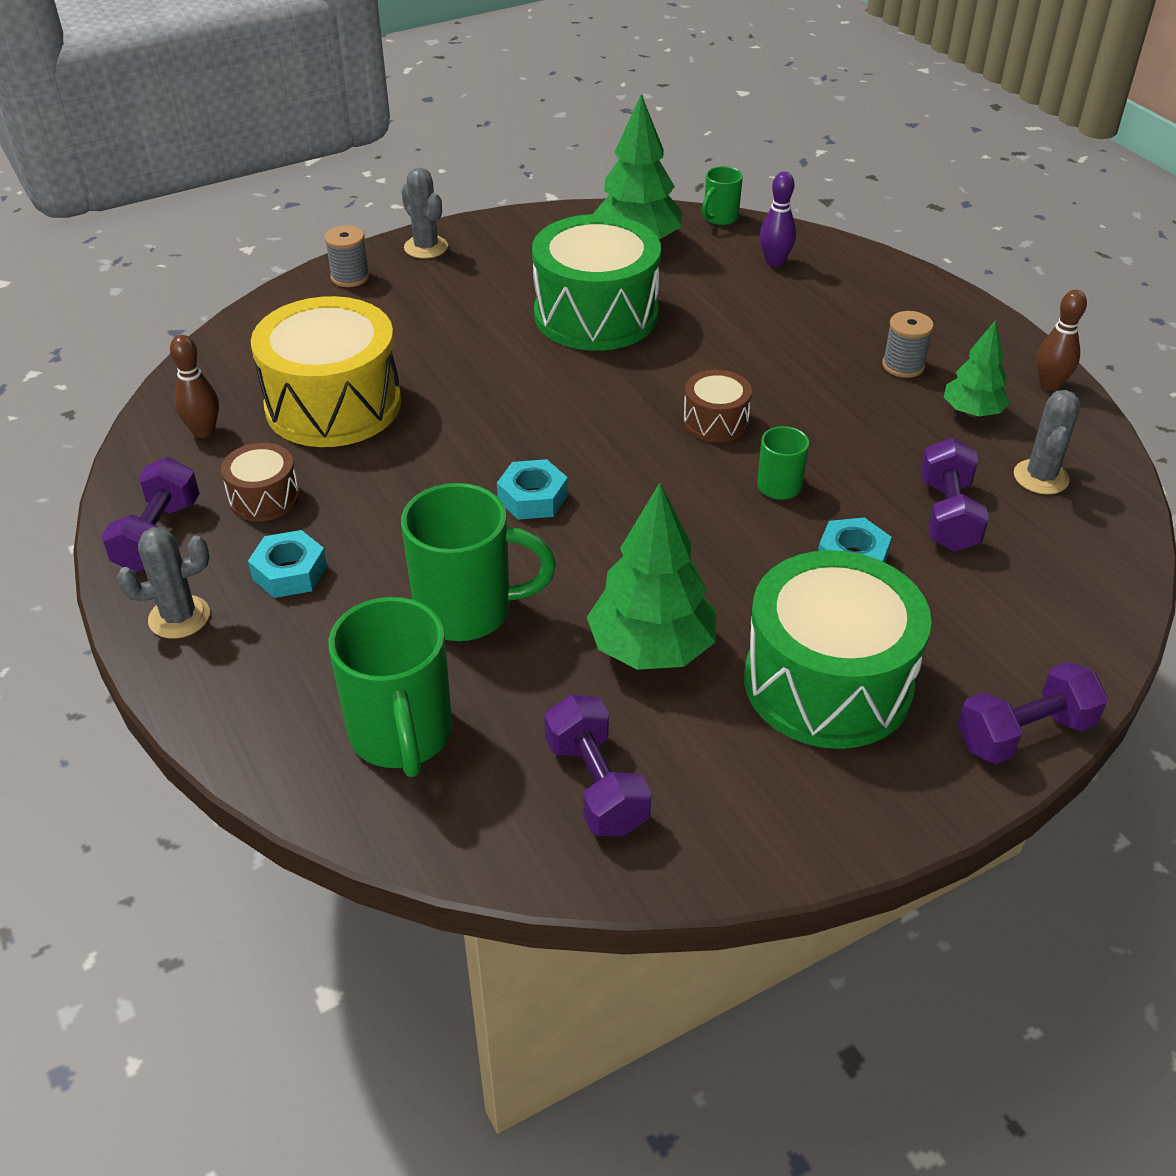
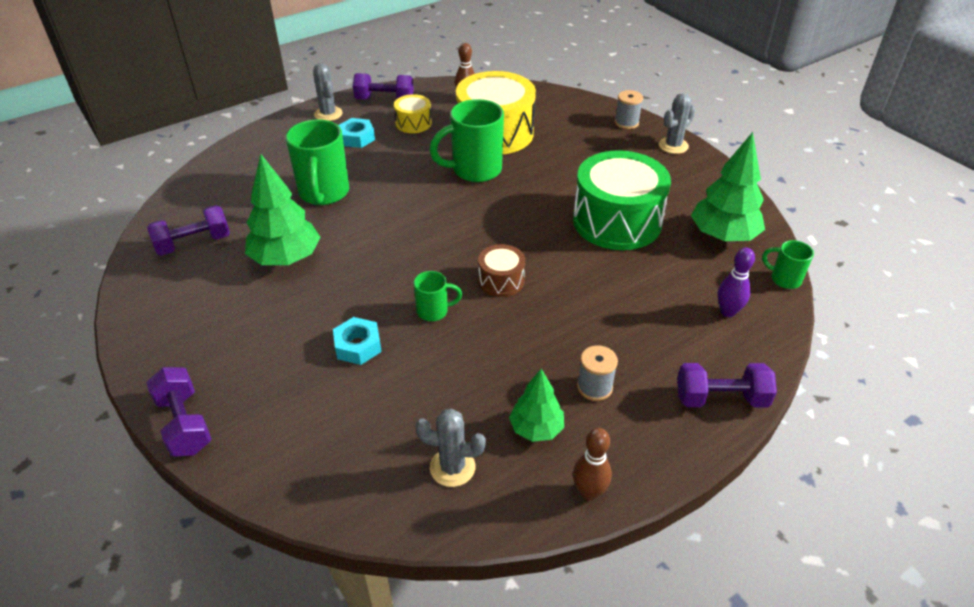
camera: 85 degrees right, 0 degrees up
brown drum [221,443,300,522] -> yellow drum [394,94,432,133]
green mug [328,597,452,777] -> green mug moved to [429,99,504,182]
turquoise nut [497,459,568,520] -> none
green drum [744,550,932,749] -> none
purple dumbbell [921,438,989,552] -> purple dumbbell moved to [677,363,777,408]

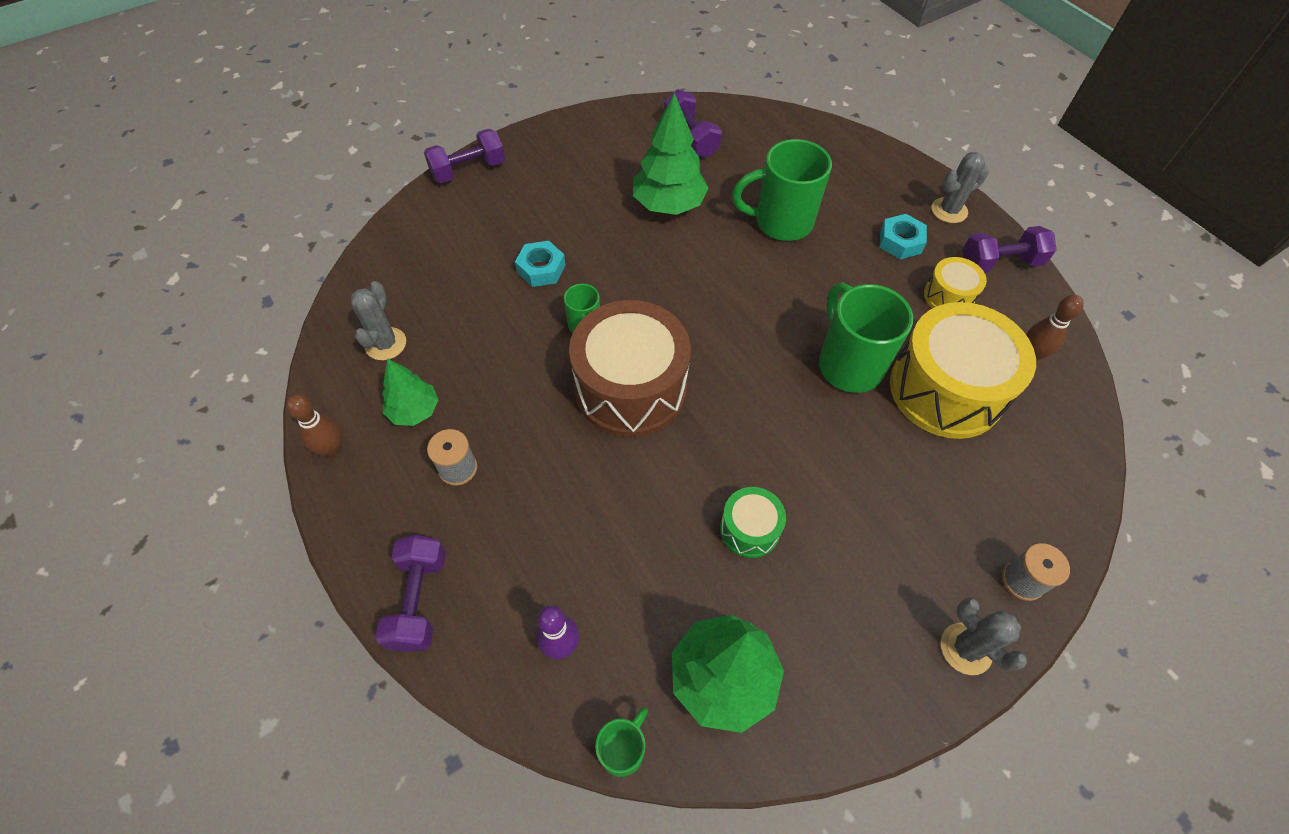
camera: 90 degrees right, 15 degrees up
purple dumbbell [353,73,414,100] -> purple dumbbell turned 75 degrees clockwise [962,226,1057,273]
brown drum [478,244,525,297] -> brown drum [569,300,691,437], size x2.09
green drum [573,150,671,250] -> green drum [720,487,786,558], size x0.48

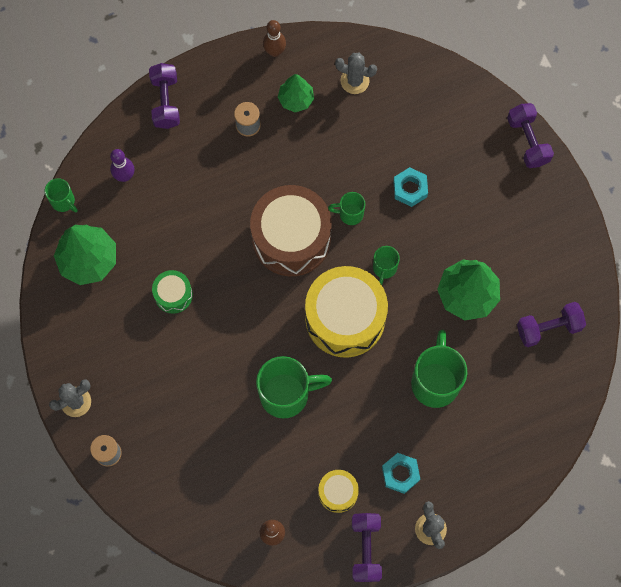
camera: 100 degrees right, 15 degrees up
purple dumbbell [375,535,446,652] -> purple dumbbell turned 75 degrees clockwise [149,63,180,129]
yellow drum [890,302,1036,439] -> yellow drum moved to [305,266,388,358]
none -> green mug [373,246,400,285]

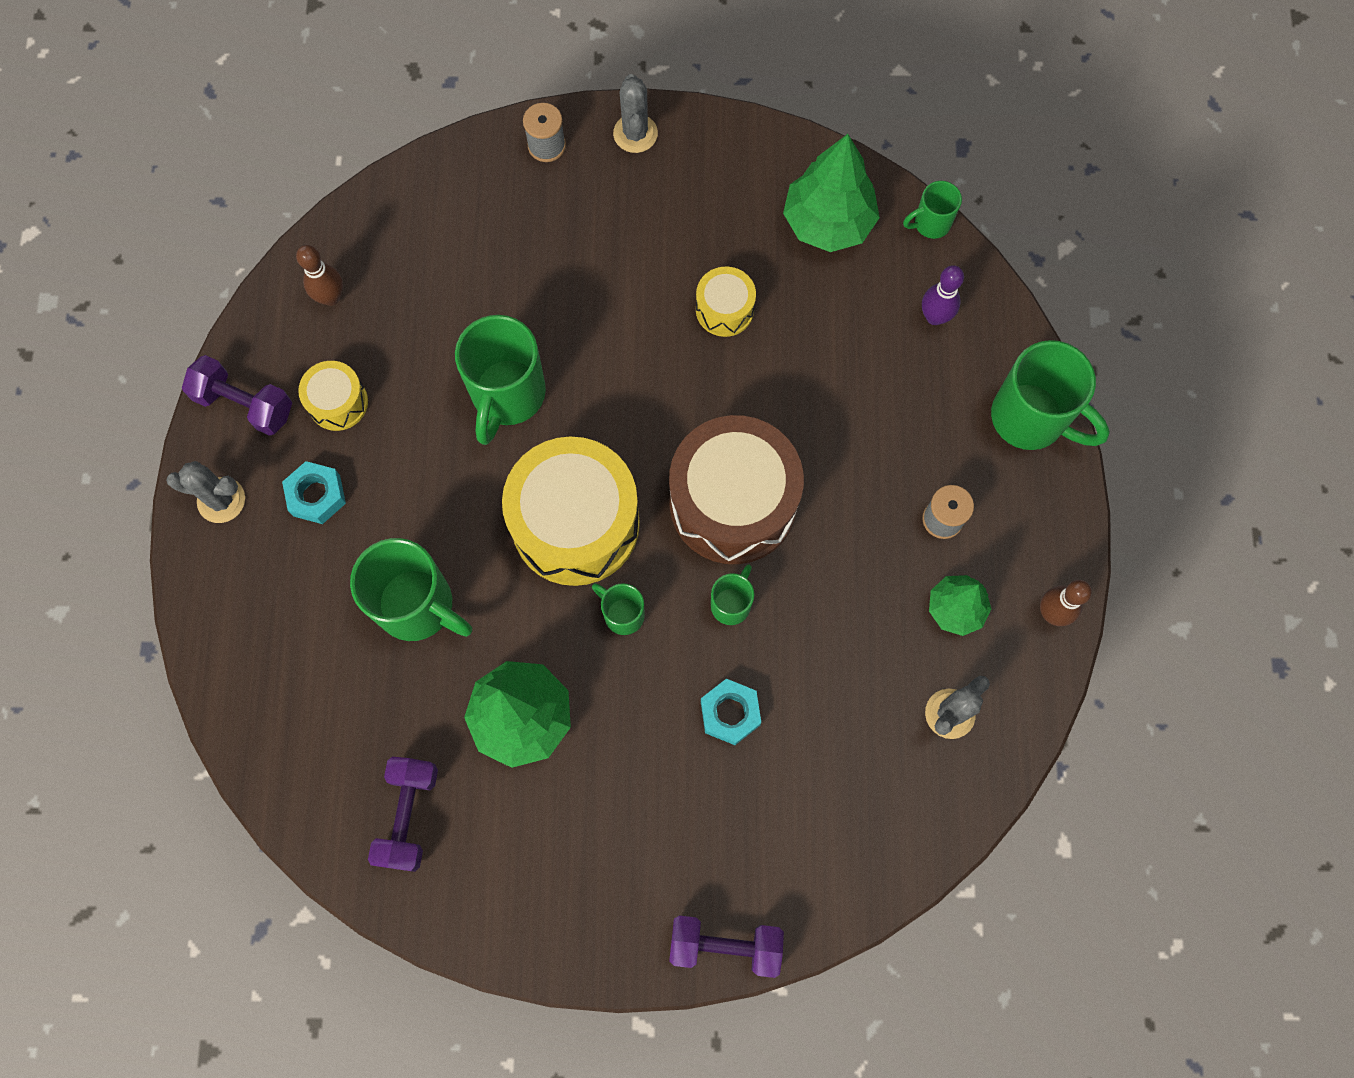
camera: 115 degrees right, 0 degrees up
purple dumbbell [149,63,180,129] -> green mug [991,340,1110,450]
green drum [152,270,193,314] -> yellow drum [696,267,756,337]

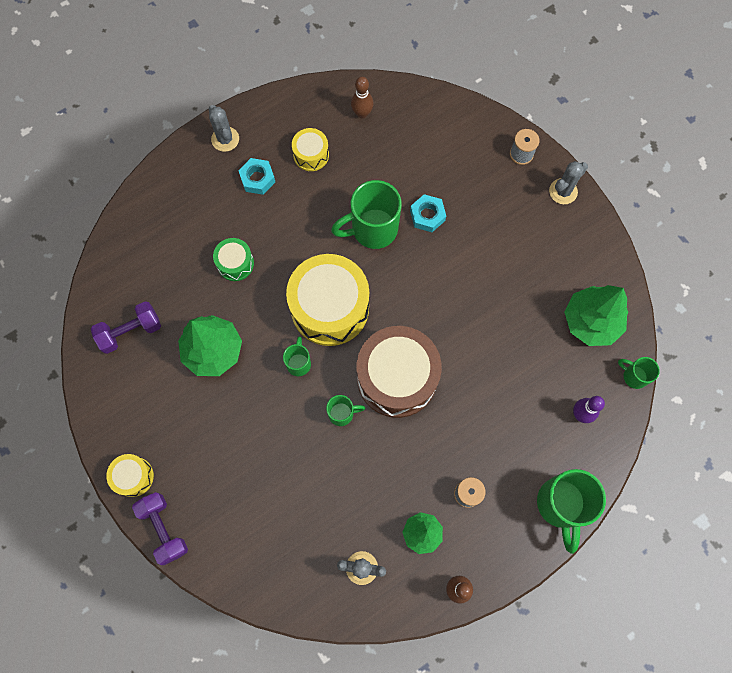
camera: 55 degrees right, 0 degrees up
purple dumbbell [182,355,292,436] -> none
green mug [350,538,472,641] -> green drum [213,238,254,281]
yellow drum [696,267,756,337] -> yellow drum moved to [106,454,154,497]
turquoise nut [701,679,761,745] -> turquoise nut moved to [410,194,446,232]

